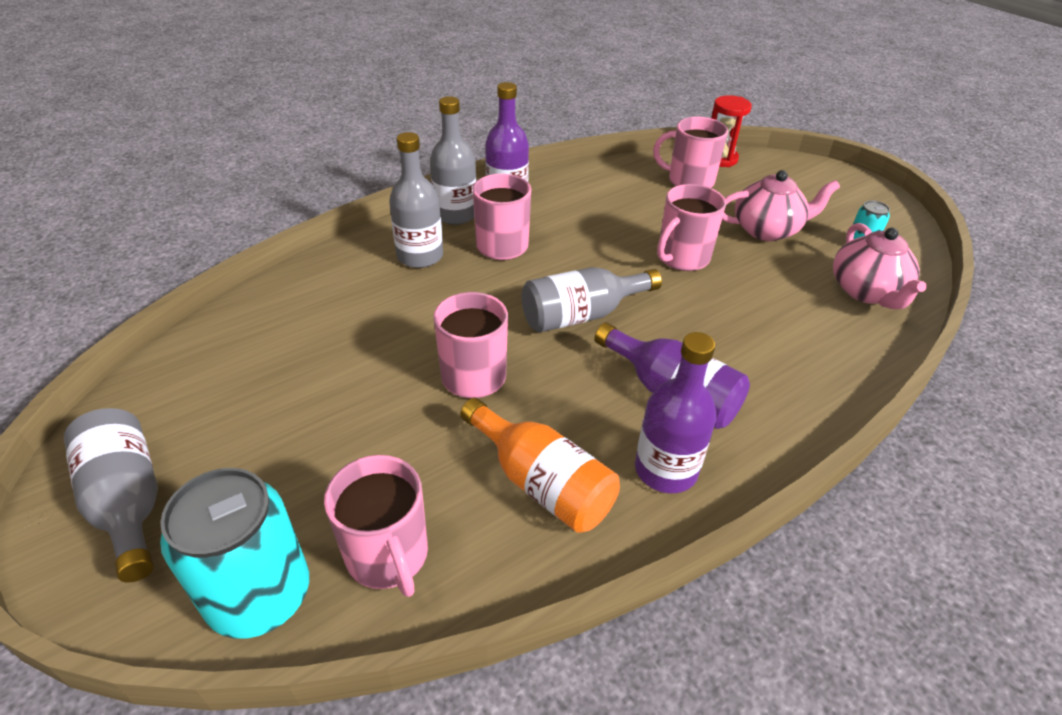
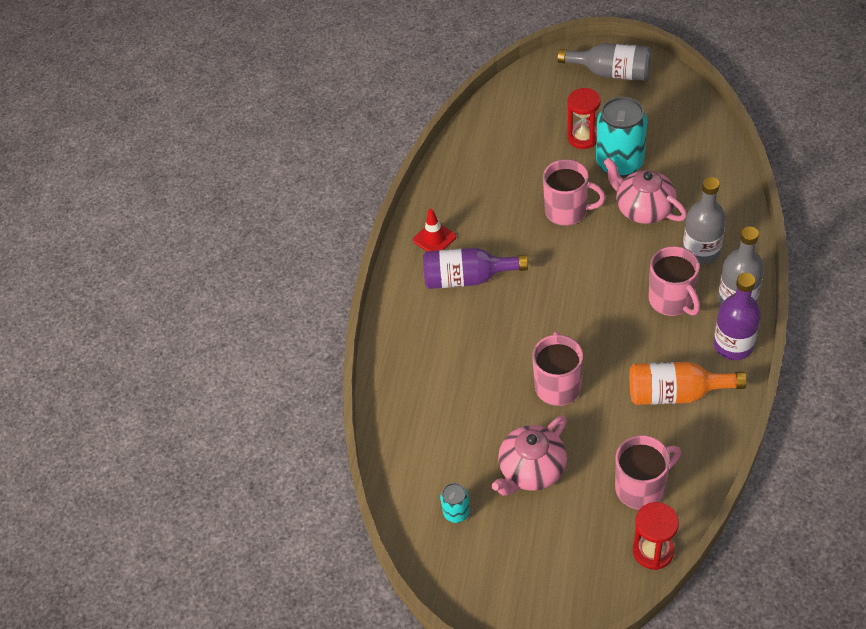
camera: 145 degrees right, 10 degrees up
turquoise can [160,468,309,639] -> turquoise can moved to [596,97,647,177]
pink mug [324,455,428,597] -> none
orange bottle [460,398,620,533] -> orange bottle moved to [629,362,747,405]
grey bottle [521,267,662,333] -> none
purple bottle [635,332,716,493] -> red traffic cone [413,209,456,251]
pink teapot [833,223,927,309] -> pink teapot moved to [603,157,687,224]
none -> red hourglass [568,88,601,149]

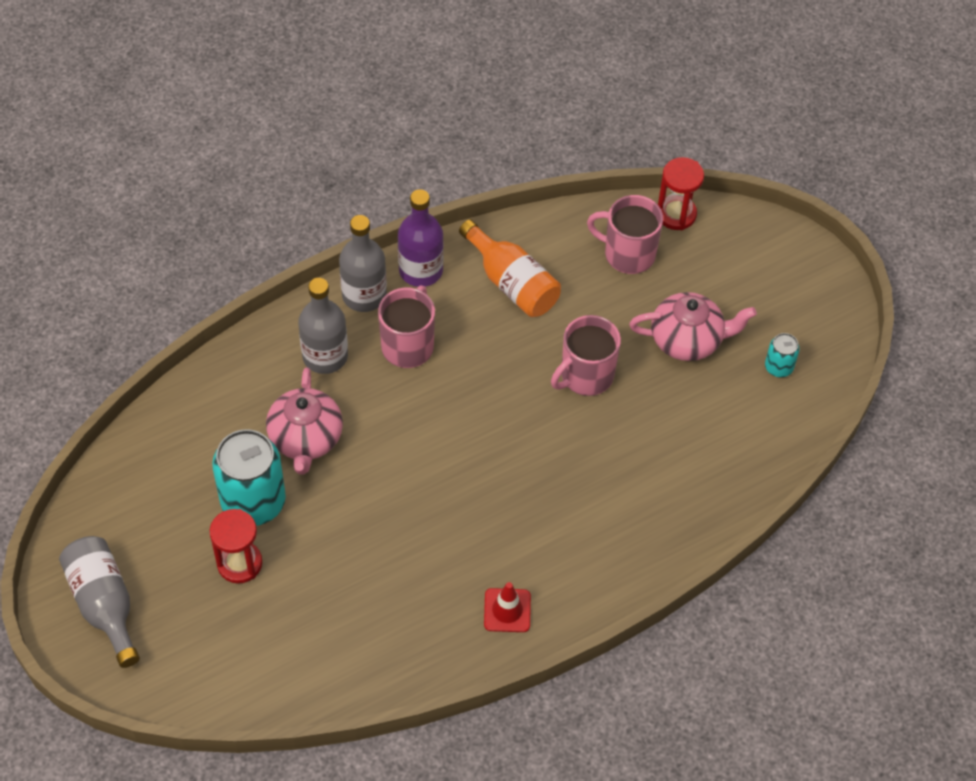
camera: 140 degrees left, 5 degrees up
purple bottle [423,248,528,289] -> none
pink mug [543,159,606,226] -> none

